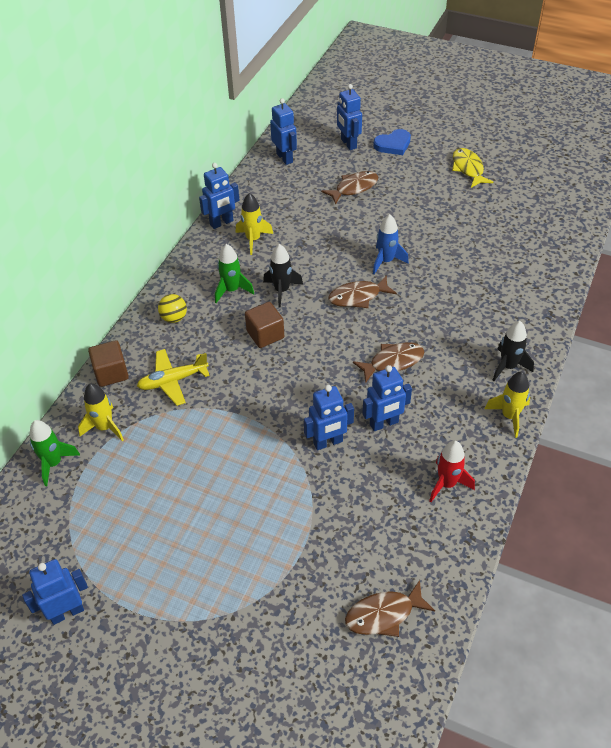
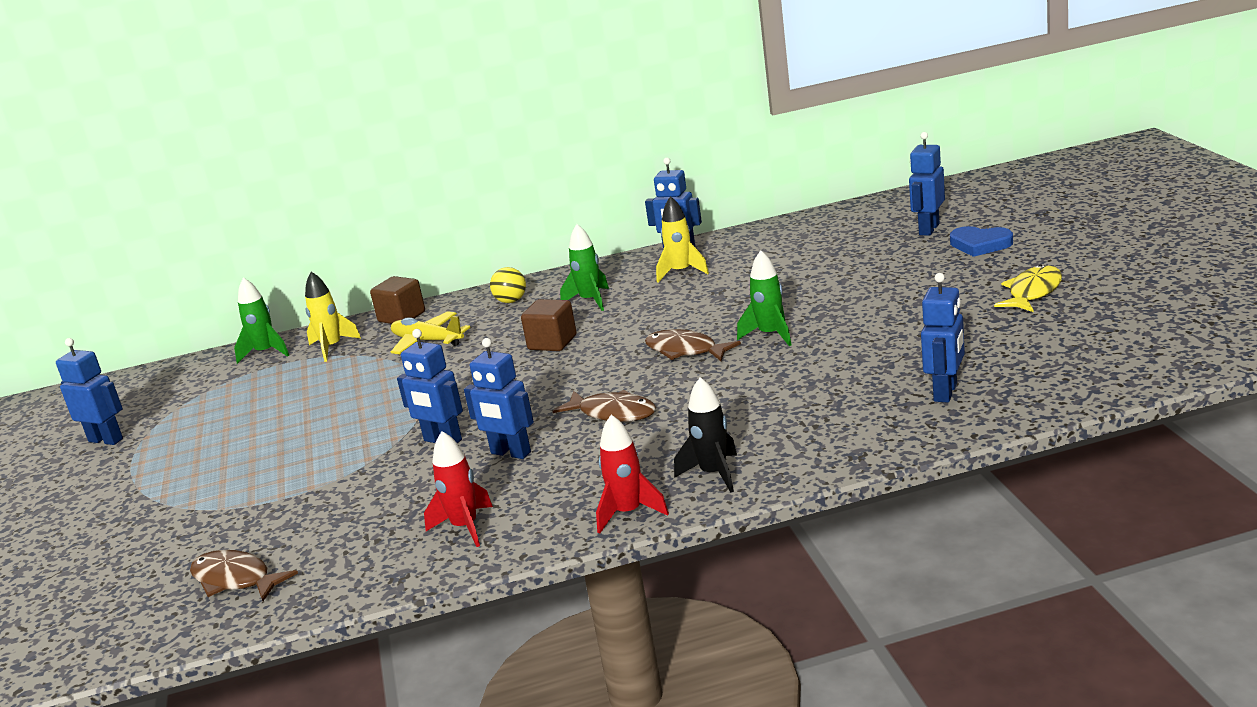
camera: 55 degrees right, 25 degrees down
black rocket [263,244,303,308] -> none
blue robot [270,98,297,165] -> blue robot moved to [921,273,965,403]
brown fish [321,171,378,205] -> none
blue rocket [373,214,409,274] -> green rocket [737,250,792,346]
yellow rocket [485,371,530,438] -> red rocket [596,415,669,534]

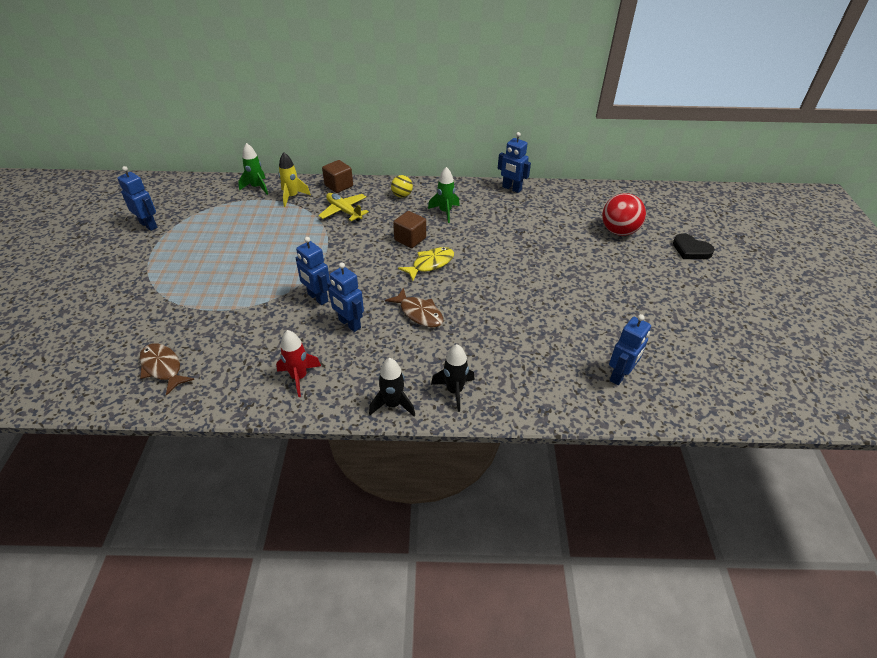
camera: 10 degrees right, 20 degrees up
red rocket [596,415,669,534] -> black rocket [369,358,415,416]
brown fish [645,329,741,361] -> none
yellow rocket [656,196,709,283] -> none
green rocket [737,250,792,346] -> none
blue robot [909,132,945,236] -> none
blue heart [950,226,1013,257] -> black heart [673,233,715,259]
yellow fish [994,264,1062,312] -> yellow fish moved to [398,247,454,281]
none -> red ball [602,193,646,236]

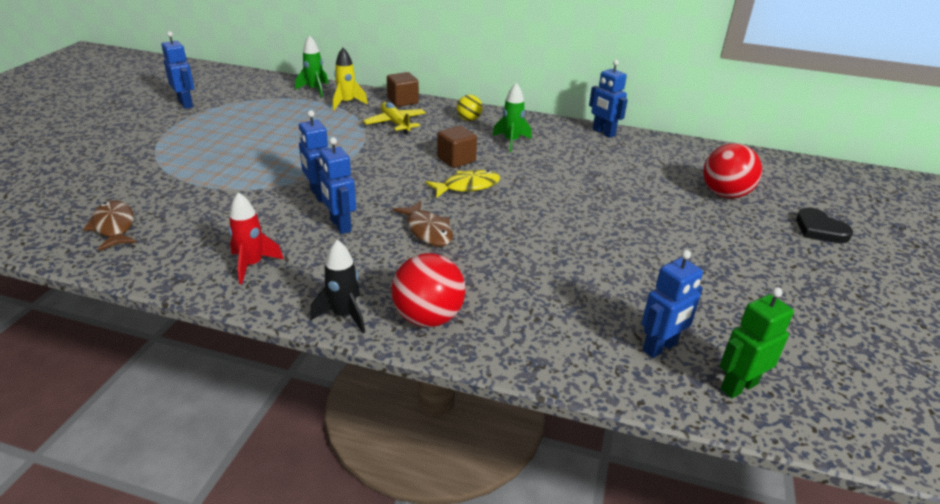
camera: 15 degrees right, 10 degrees down
black rocket [431,344,475,412] -> red ball [391,253,465,327]
none -> green robot [719,287,794,398]

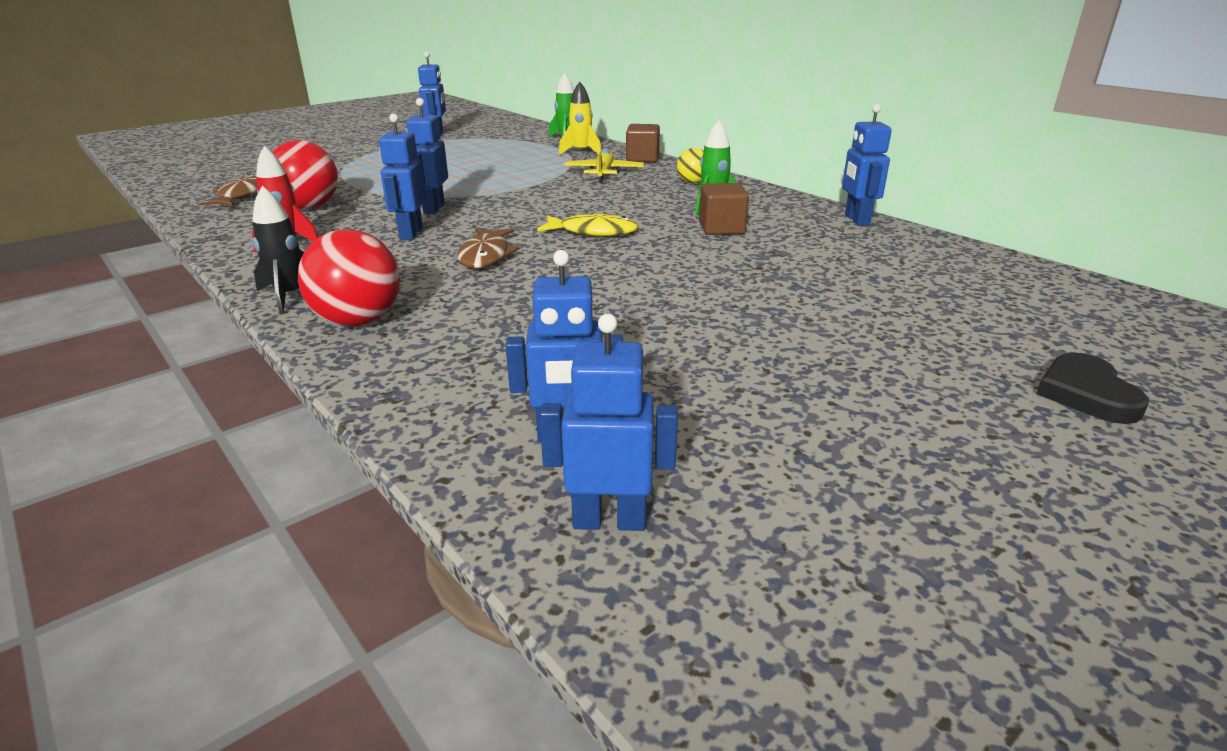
camera: 35 degrees right, 5 degrees down
brown cube [437,126,477,168] -> brown cube moved to [699,183,749,235]
red ball [703,143,762,198] -> red ball moved to [272,140,338,209]
green robot [719,287,794,398] -> blue robot [539,314,678,531]

